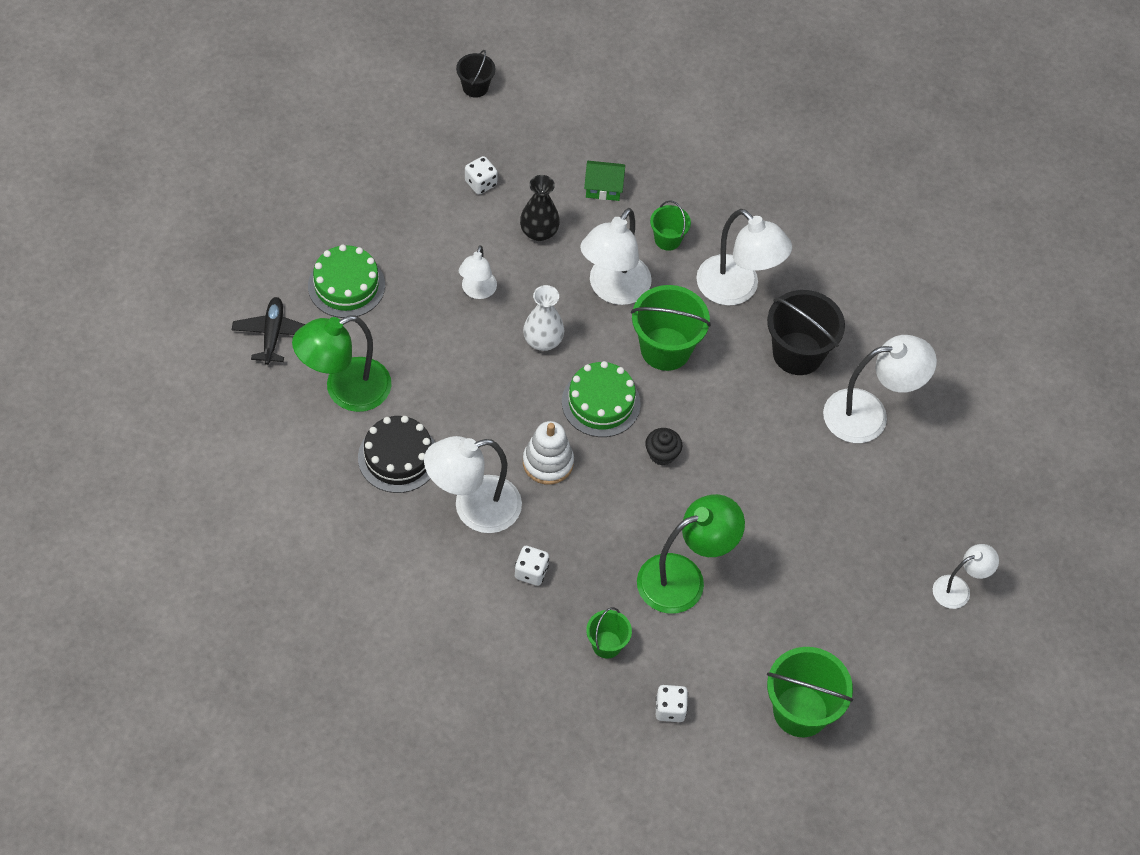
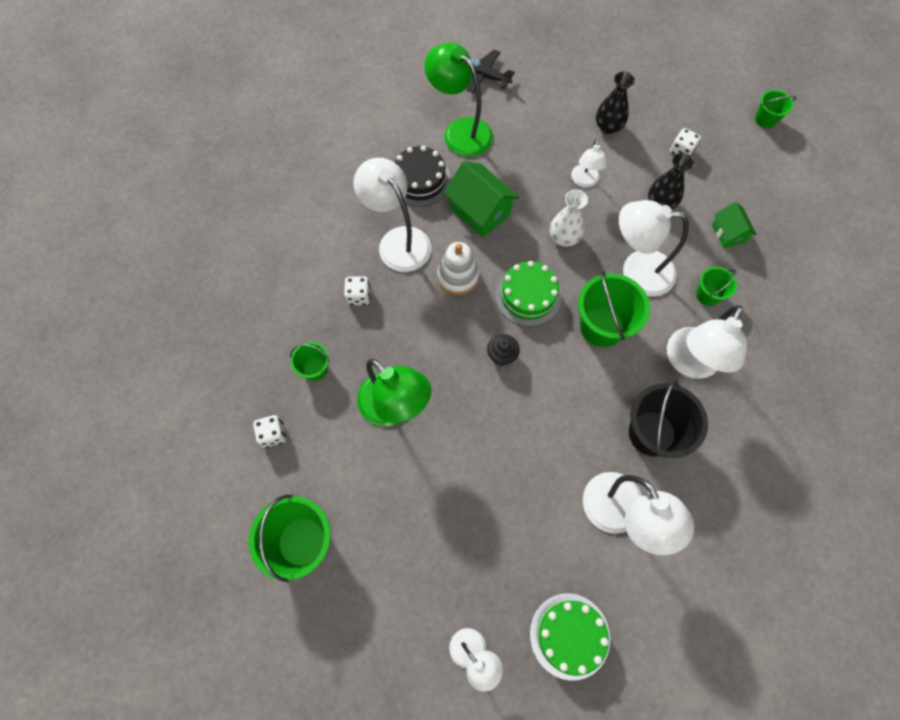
camera: 75 degrees right, 10 degrees up
black plane [232,297,305,365] -> black plane turned 135 degrees counterclockwise [467,50,515,93]
green cake [308,245,385,318] -> green cake moved to [530,593,610,681]
black bucket [456,50,495,98] -> green bucket [755,90,796,128]
white lamp [459,245,497,299] -> white lamp turned 75 degrees counterclockwise [571,139,607,187]
none -> green house [444,161,519,237]
none -> black vase [596,71,635,134]

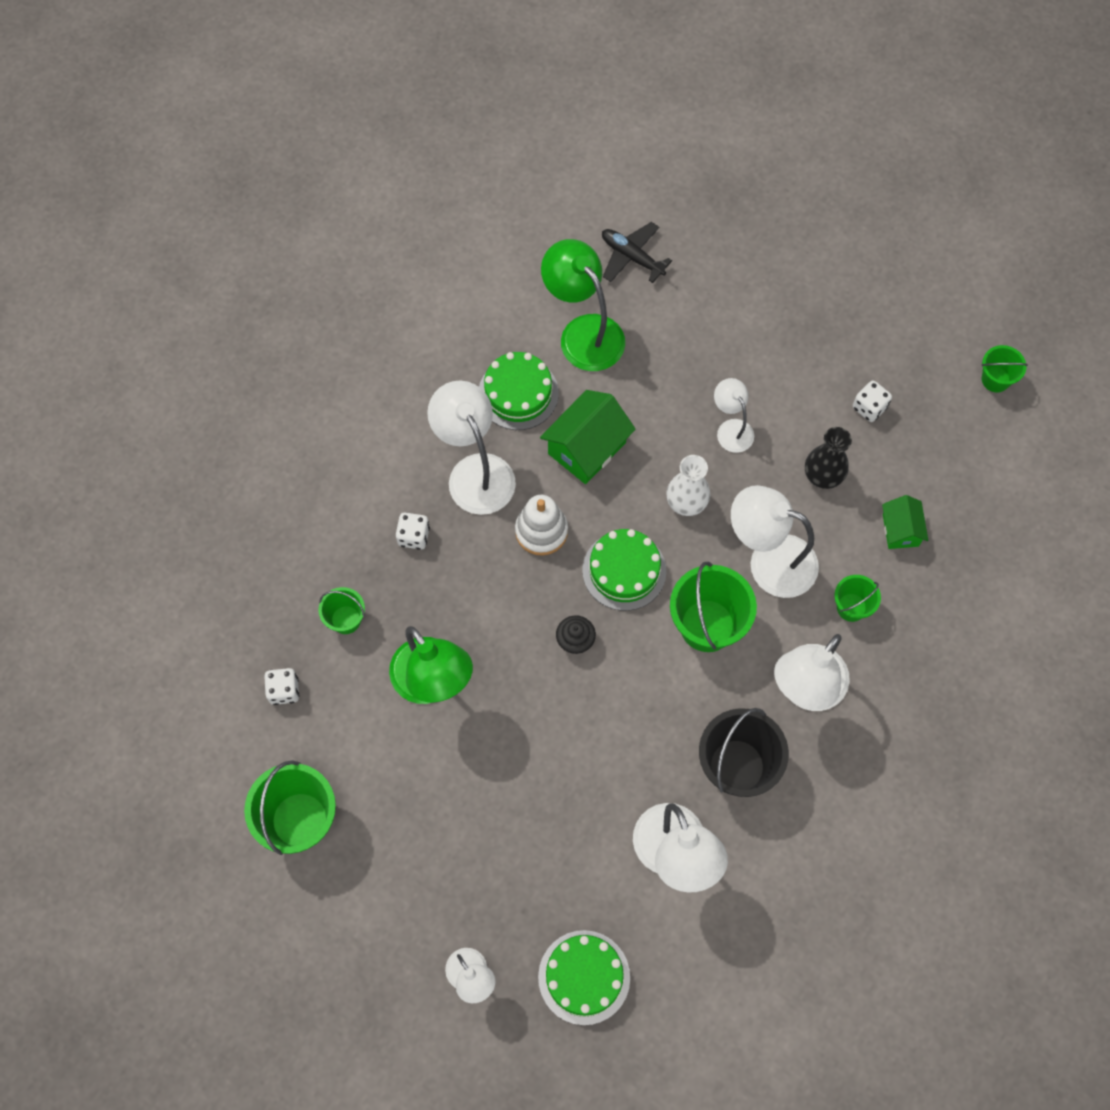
camera: 10 degrees right, 0 degrees up
black cake [394,146,451,207] -> green cake [479,352,559,430]
green house [444,161,519,237] -> green house turned 75 degrees clockwise [540,390,636,484]
white lamp [571,139,607,187] -> white lamp turned 135 degrees clockwise [714,378,754,453]
black vase [596,71,635,134] -> none

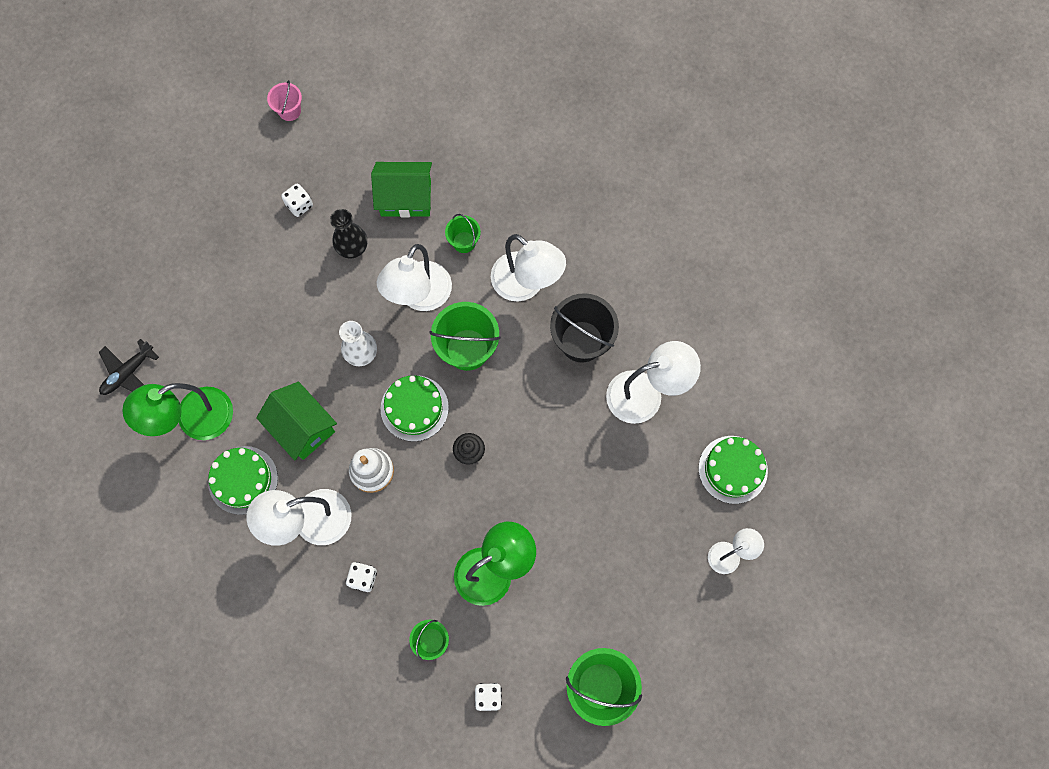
camera: 85 degrees left, 5 degrees up
white lamp [714,378,754,453] -> none
green house [882,495,928,549] -> green house [371,162,432,217], size x1.67
green bucket [981,345,1028,393] -> pink bucket [267,80,302,121]

